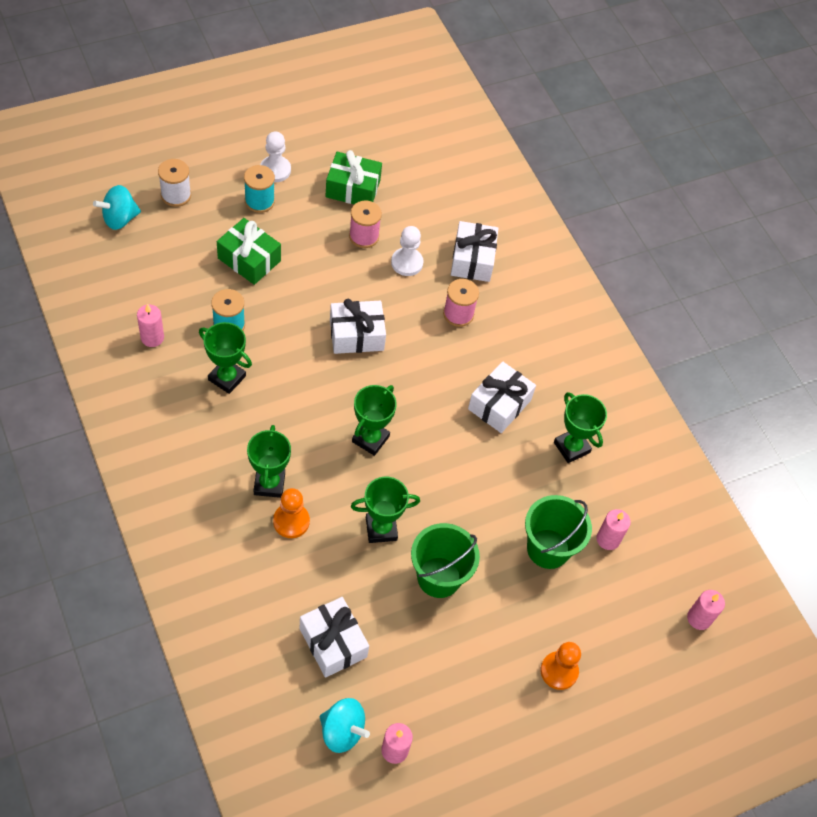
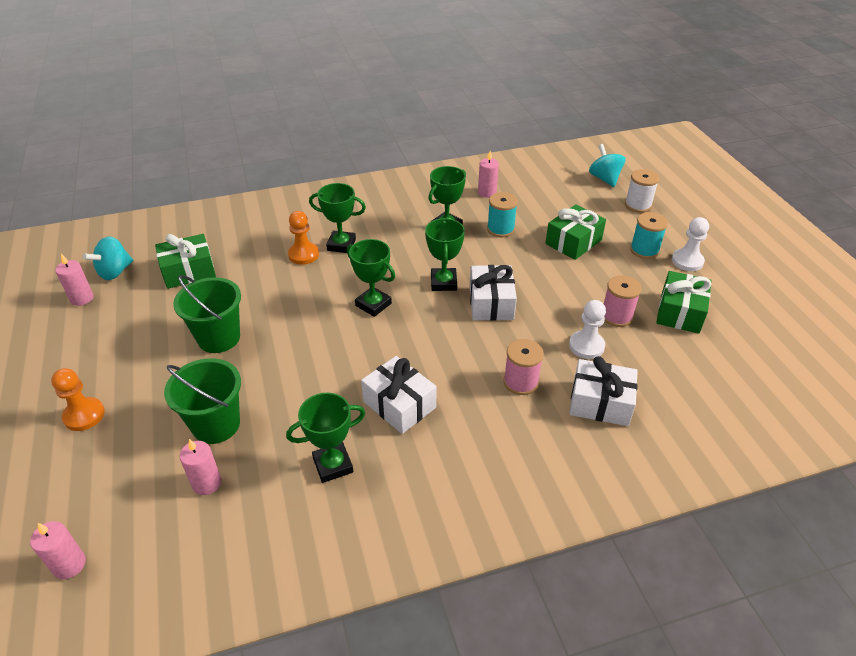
camera: 105 degrees right, 15 degrees down
white gift [300,597,369,678] -> green gift [155,234,216,289]
green trophy [351,477,420,543] -> green trophy moved to [425,218,465,291]

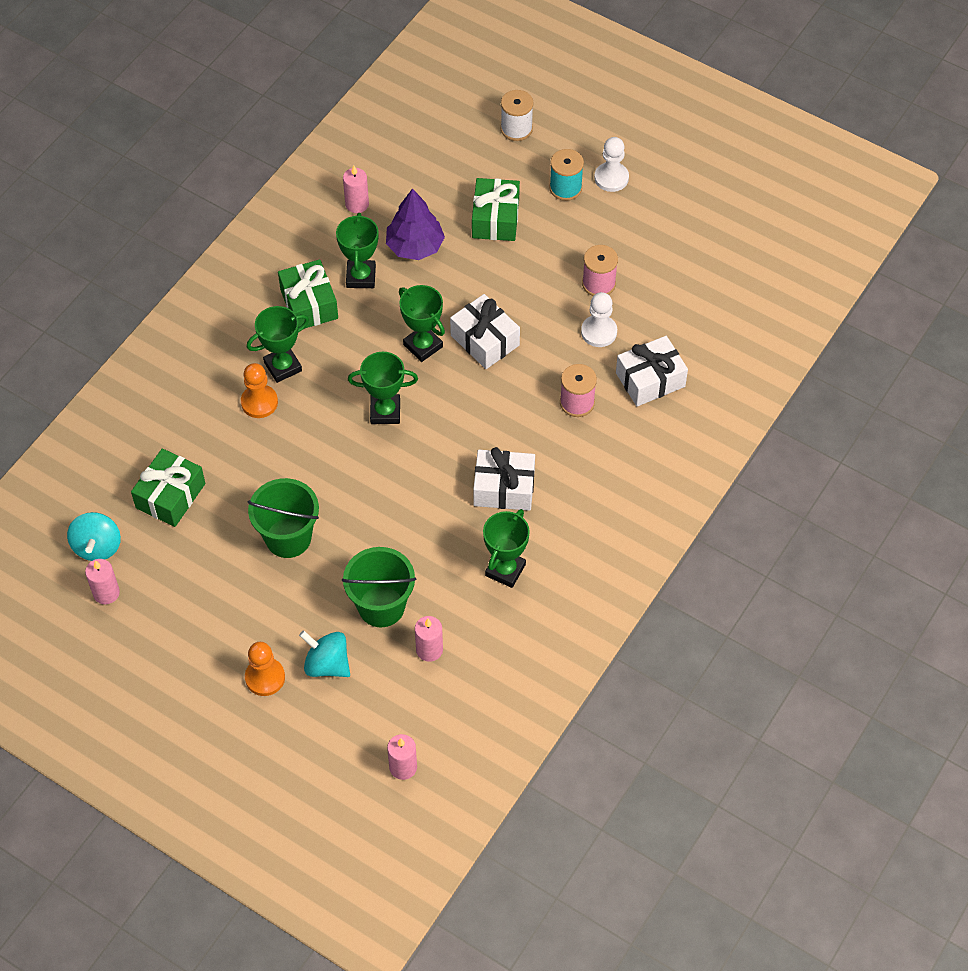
camera: 40 degrees left, 15 degrees up
turquoise spool [487,192,518,237] -> purple tree [386,188,445,260]
turquoise spinning top [589,144,626,187] -> turquoise spinning top moved to [299,630,350,677]
green gift [656,271,711,334] -> green gift moved to [278,259,338,329]

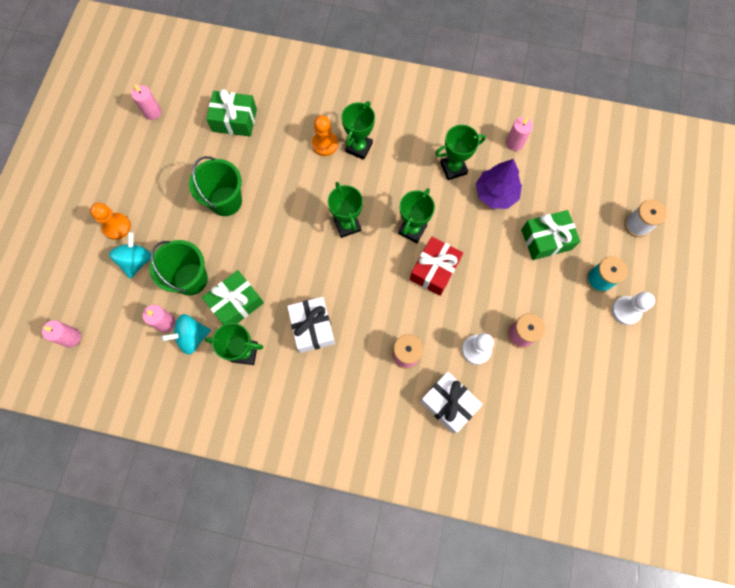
camera: 70 degrees right, 15 degrees up
turquoise spinning top [67,512,121,561] -> turquoise spinning top moved to [161,314,211,355]
green trophy [247,306,309,383] -> green trophy turned 75 degrees clockwise [341,101,375,160]
green gift [278,259,338,329] -> green gift moved to [202,270,264,325]
white gift [450,294,520,369] -> red gift [410,237,463,296]

